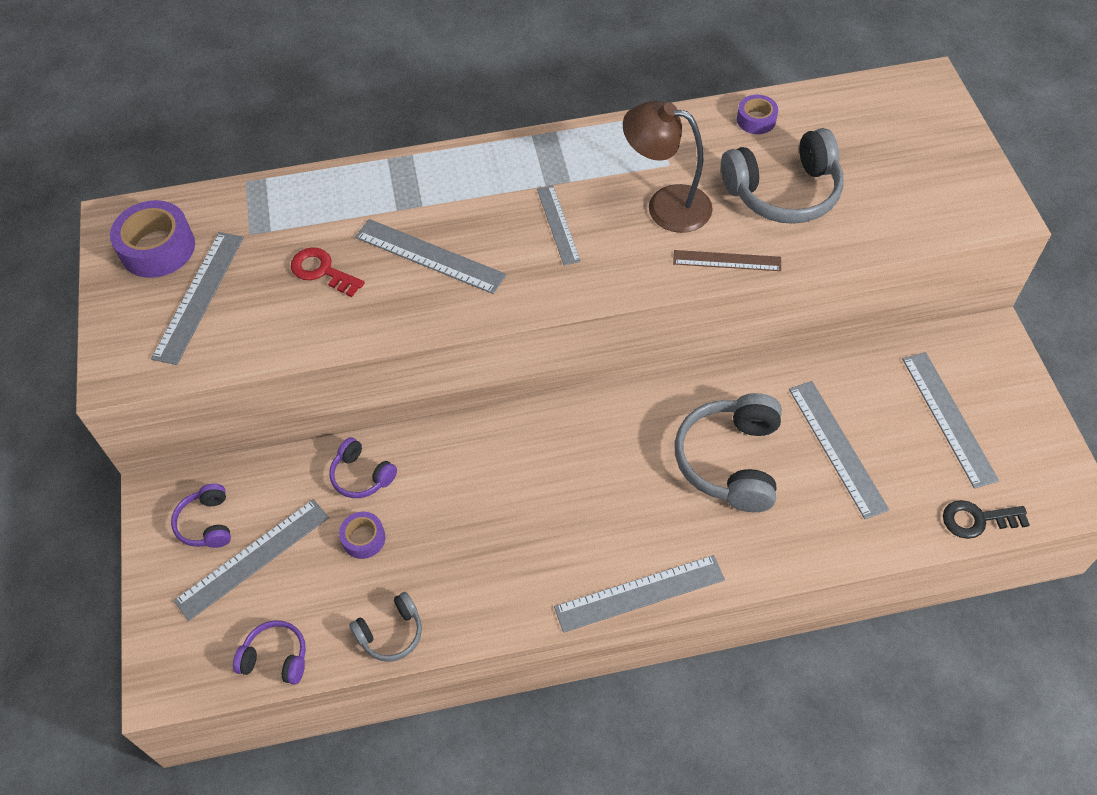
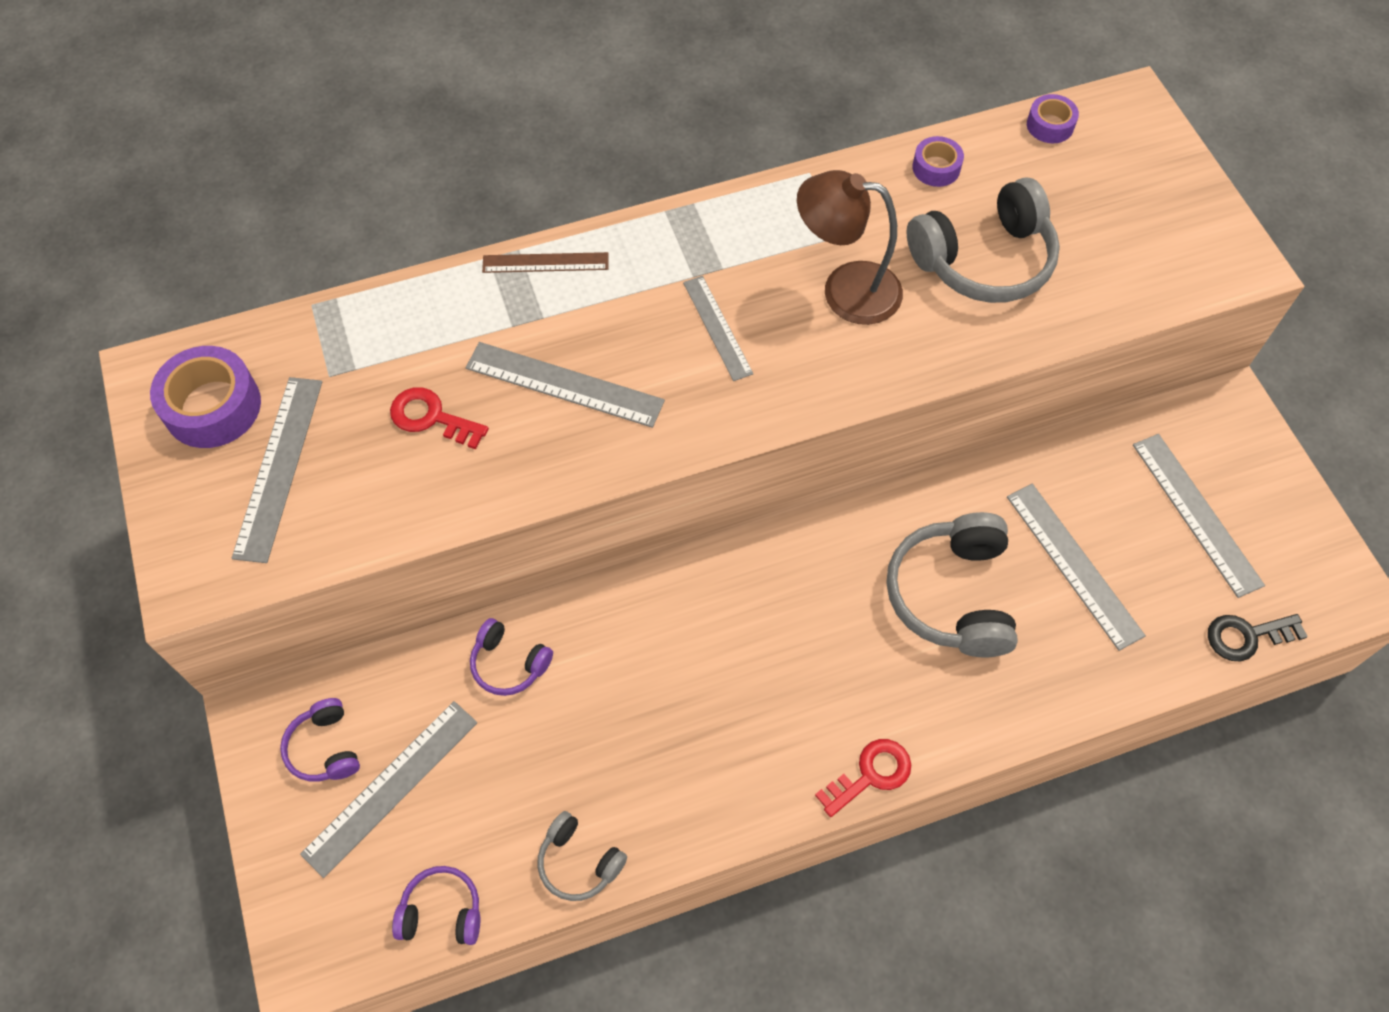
camera: 10 degrees left, 5 degrees up
purple tape [339,512,385,559] -> purple tape moved to [1027,94,1079,143]
grey headphones [349,592,422,662] -> grey headphones turned 75 degrees clockwise [538,811,627,901]
grey ruler [554,555,725,633] -> red key [815,739,911,817]
brown ruler [673,250,781,271] -> brown ruler moved to [482,252,608,273]

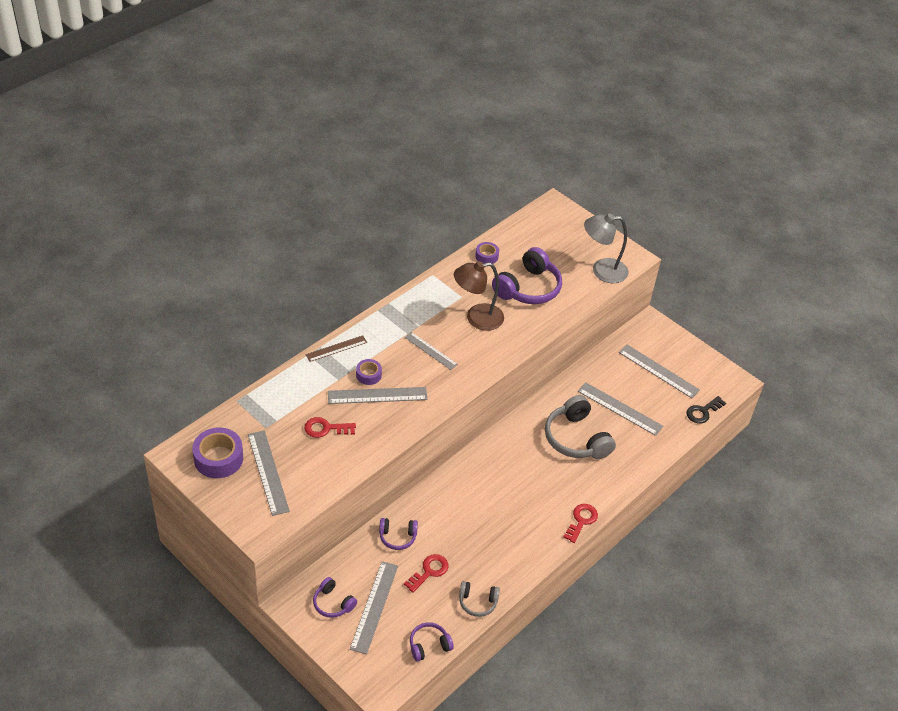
camera: 30 degrees left, 15 degrees down
grey headphones [906,177,1060,303] -> purple headphones [492,247,562,304]
purple tape [1027,94,1079,143] -> purple tape moved to [356,359,382,385]
none -> red key [404,554,449,593]
none -> grey lamp [584,213,628,283]

